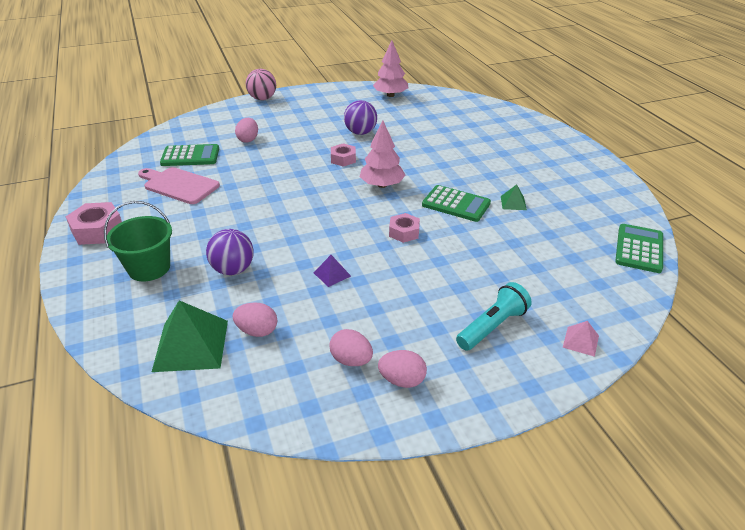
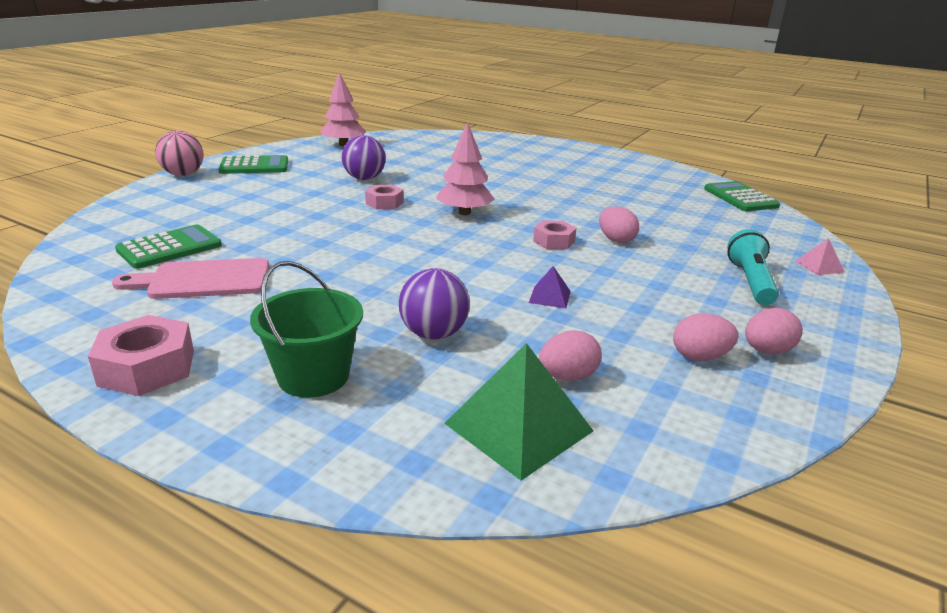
camera: 40 degrees left, 10 degrees down
pink egg [235,118,258,143] -> pink egg moved to [599,206,639,243]
green calculator [422,185,491,222] -> green calculator moved to [218,155,288,174]
green pyramid [501,184,527,210] -> none

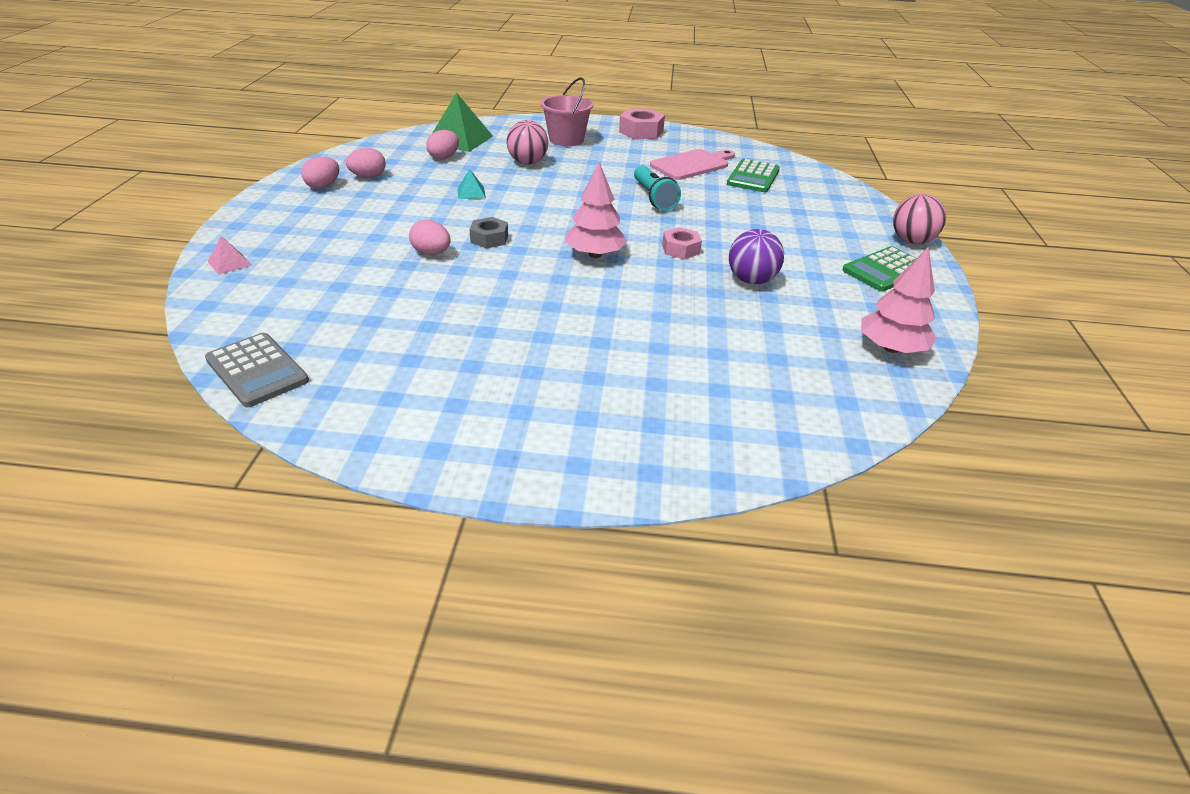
camera: 155 degrees right, 10 degrees up
green bucket [250,261,363,398] -> pink bucket [541,77,594,146]
purple ball [399,268,470,339] -> pink ball [507,120,548,164]
purple pyramid [529,266,571,308] -> turquoise pyramid [457,169,486,199]
pink nut [533,220,577,249] -> grey nut [469,217,508,249]
green calculator [704,181,780,211] -> grey calculator [205,333,309,407]
turquoise flashlight [727,229,779,305] -> turquoise flashlight moved to [634,165,681,211]

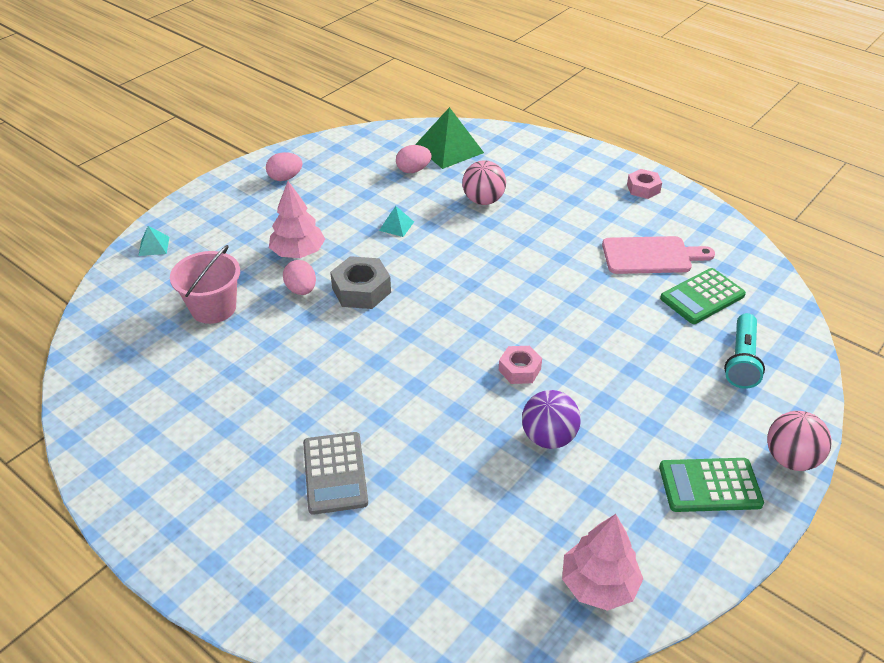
camera: 35 degrees right, 5 degrees up
grey calculator [205,333,309,407] -> grey calculator moved to [303,432,368,515]
pink pyramid [208,236,251,275] -> turquoise pyramid [138,226,169,256]
pink egg [346,148,386,178] -> none
grey nut [469,217,508,249] -> grey nut [330,256,391,309], size x1.53
pink bucket [541,77,594,146] -> pink bucket moved to [170,245,240,324]
pink tree [565,162,627,258] -> pink tree moved to [269,181,325,258]
pink nut [619,109,665,139] -> pink nut [627,169,662,199], size x0.65
turquoise flashlight [634,165,681,211] -> turquoise flashlight moved to [724,313,765,389]

